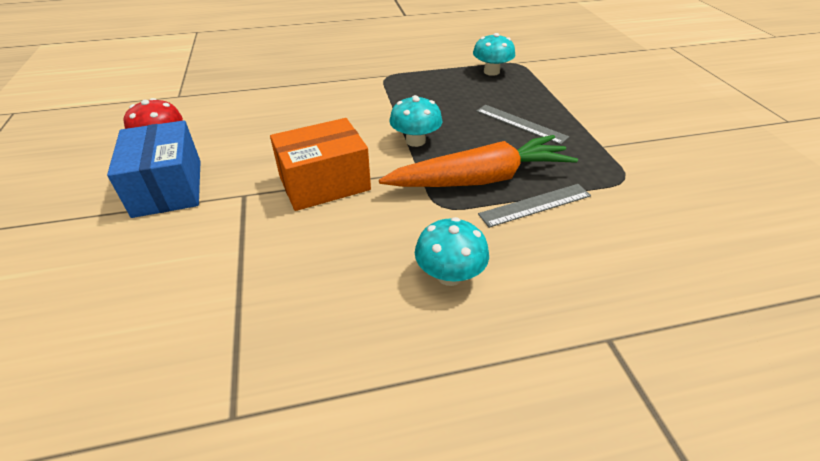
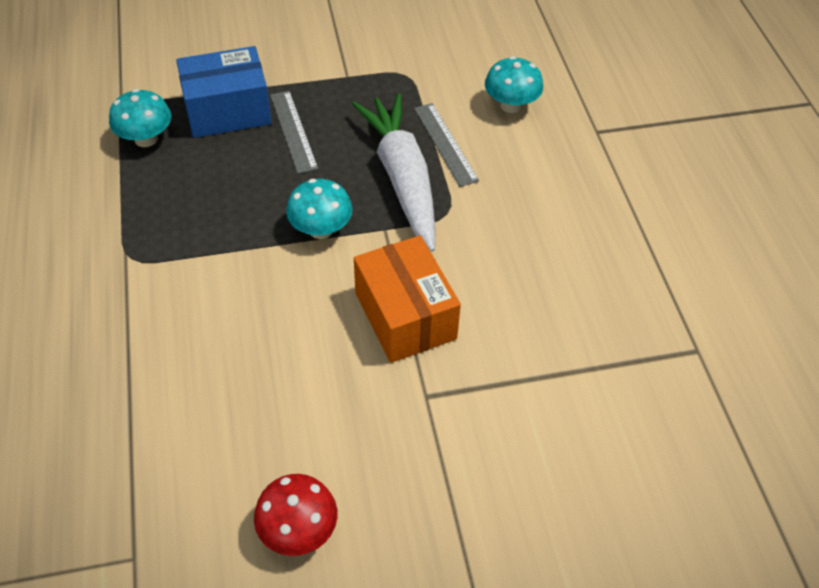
camera: 90 degrees left, 10 degrees up
blue box [107,121,201,218] -> blue box moved to [176,46,272,138]
orange carrot [379,135,578,187] -> white carrot [352,93,435,252]
turquoise mushroom [415,217,489,286] -> turquoise mushroom moved to [485,56,543,113]
grey ruler [476,105,569,145] -> grey ruler turned 60 degrees counterclockwise [270,91,318,174]

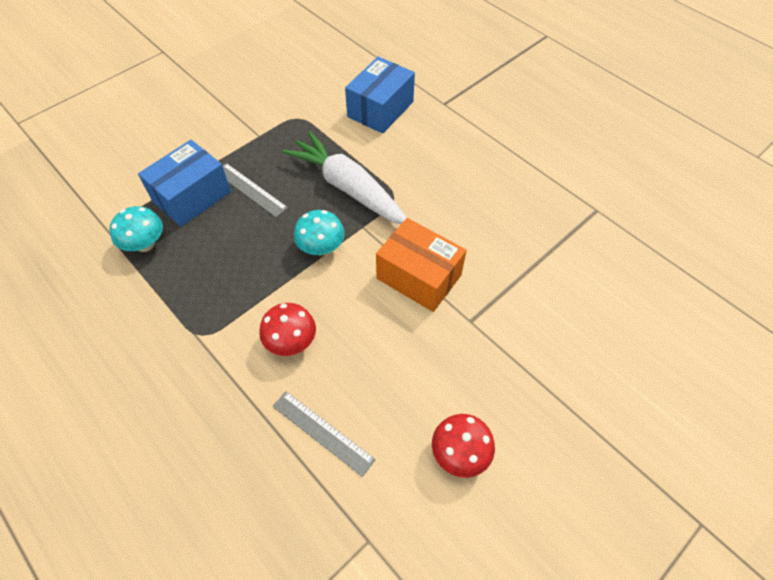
camera: 30 degrees left, 5 degrees up
grey ruler [414,103,479,187] -> grey ruler moved to [272,391,376,477]
turquoise mushroom [485,56,543,113] -> blue box [345,57,415,134]
none -> red mushroom [259,303,316,356]

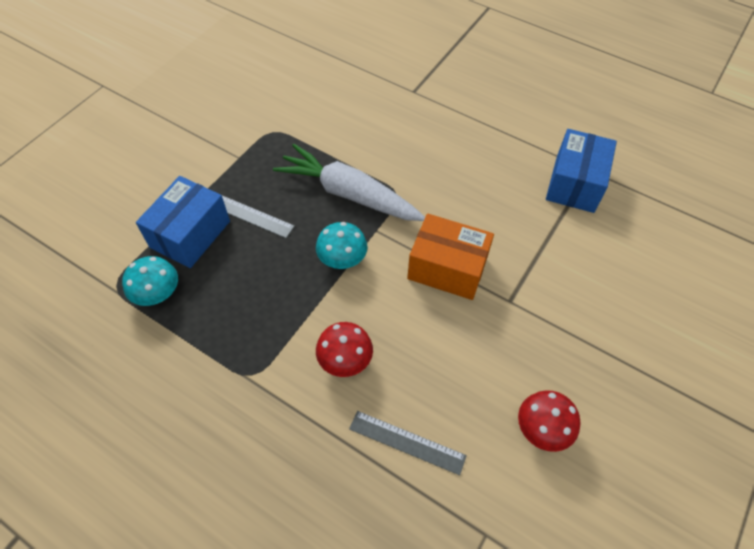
camera: 15 degrees left, 0 degrees up
blue box [345,57,415,134] -> blue box moved to [546,129,617,213]

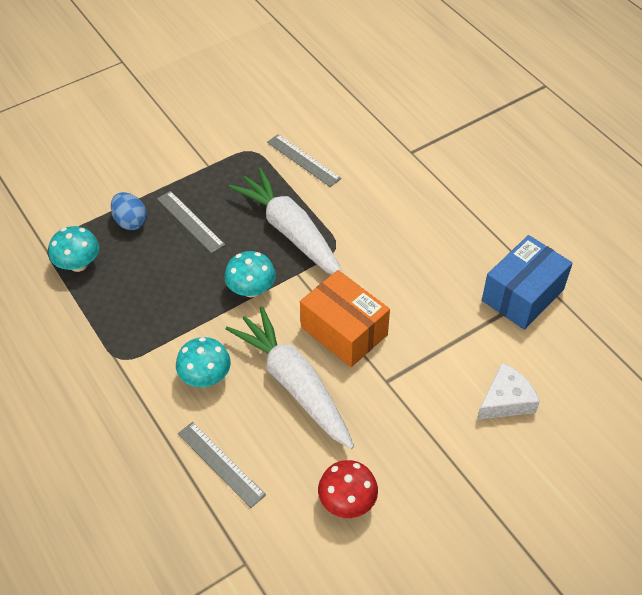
camera: 25 degrees right, 5 degrees down
blue box [136,176,230,268] -> blue egg [111,192,147,230]
red mushroom [316,322,373,377] -> turquoise mushroom [176,337,231,387]
none -> white carrot [226,306,354,449]
none -> grey ruler [267,134,341,187]
none -> white cheese [477,362,540,420]

